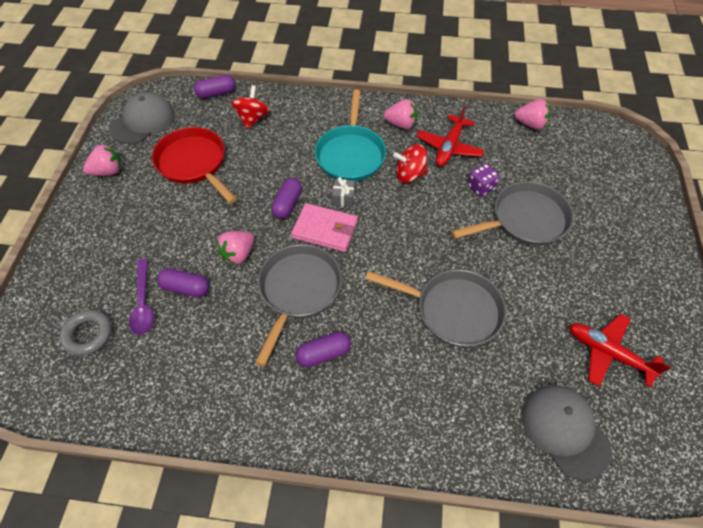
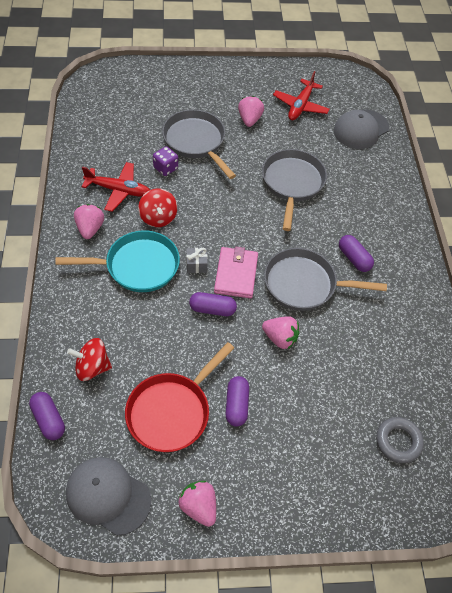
camera: 105 degrees left, 0 degrees up
purple spoon [129,259,154,335] -> none
purple capsule [157,268,209,297] -> purple capsule moved to [226,376,249,427]
pink strawberry [514,99,551,130] -> pink strawberry moved to [238,96,264,127]

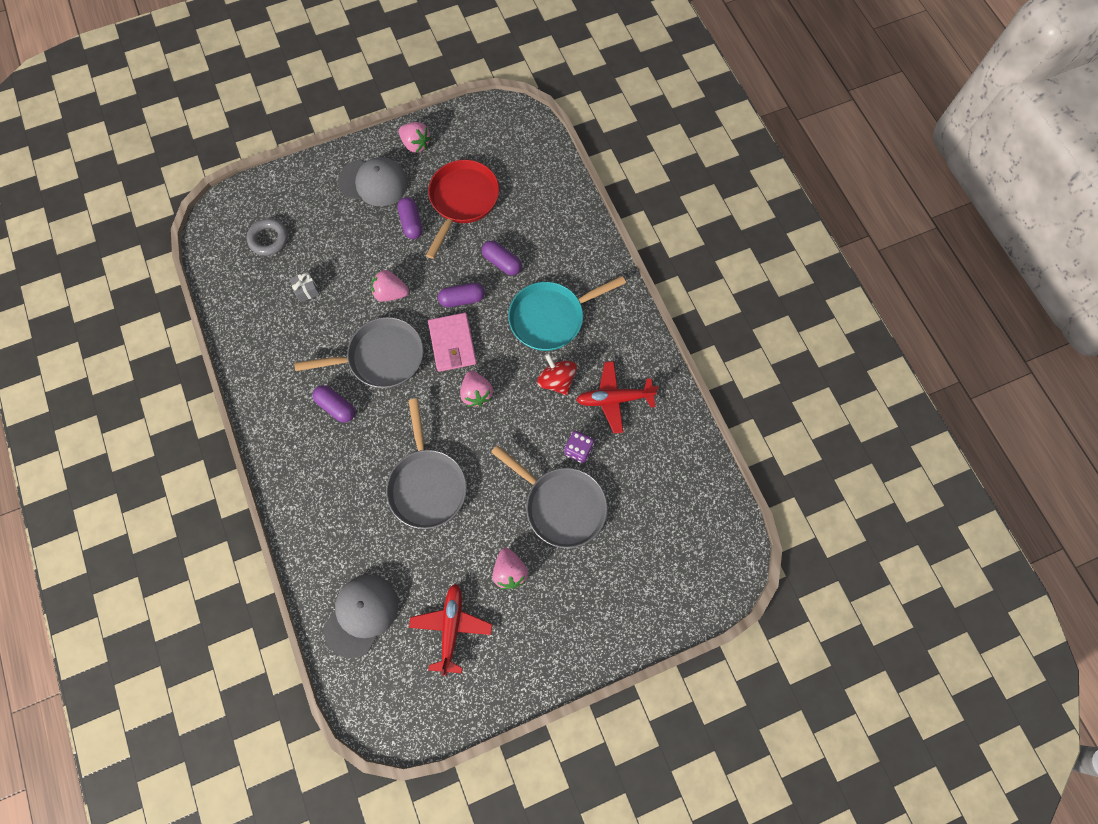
camera: 165 degrees right, 15 degrees up
purple capsule [29,392,65,440] -> purple capsule moved to [482,241,522,276]
grey cap [66,457,151,536] -> grey cap moved to [338,157,408,206]
red spinning top [67,338,112,381] -> none
pink strawberry [74,204,104,239] -> pink strawberry moved to [460,371,493,407]
grey gift [186,248,208,273] -> grey gift moved to [290,271,320,302]

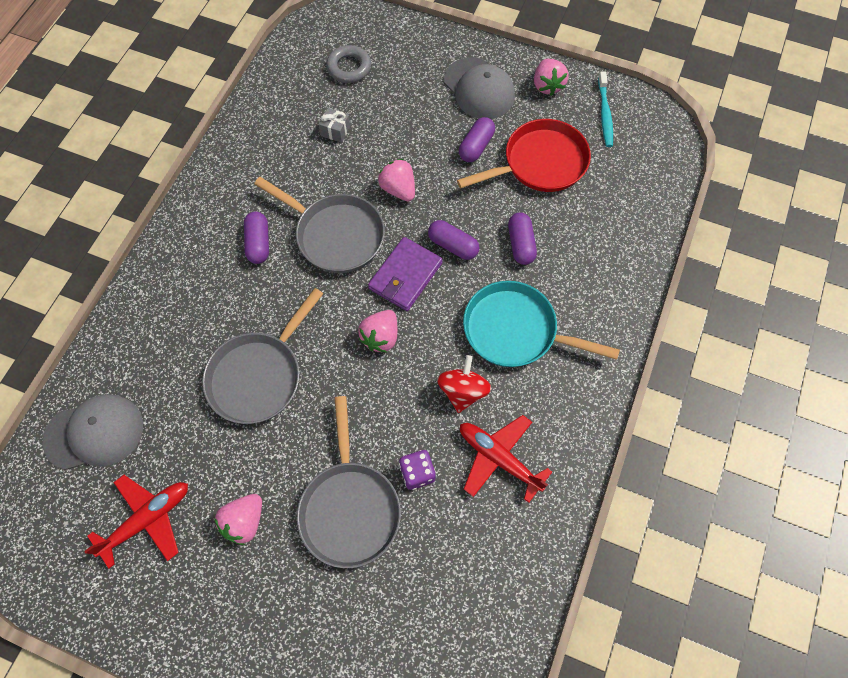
camera: 45 degrees right, 5 degrees down
pink wallet [428,313,477,372] -> purple wallet [368,237,443,311]
none -> turquoise toothbrush [598,71,613,147]

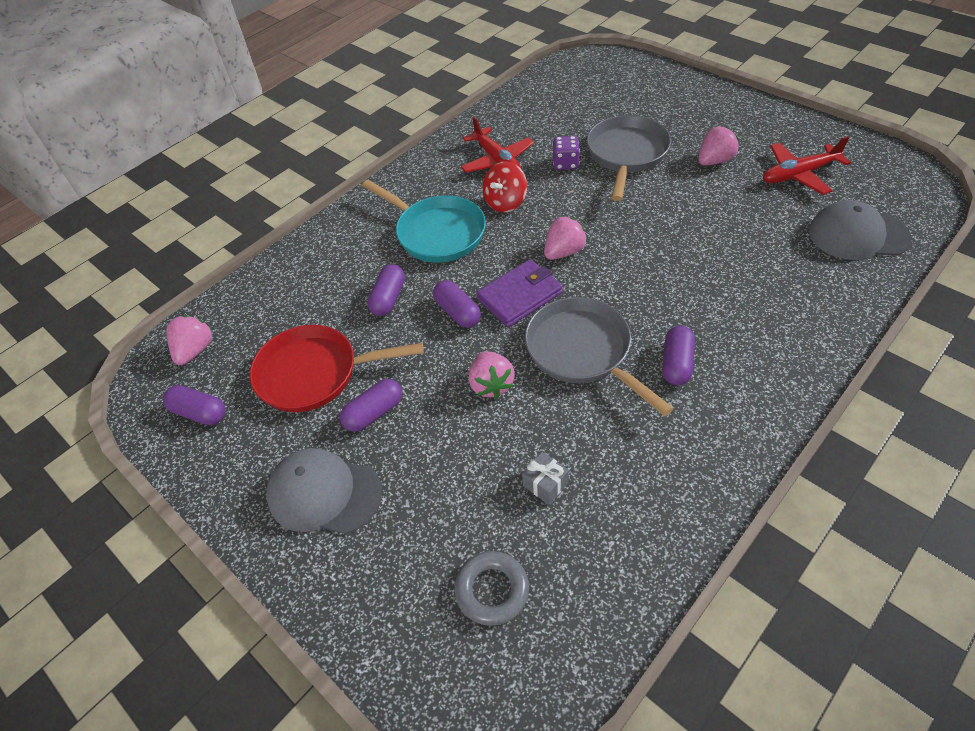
camera: 155 degrees left, 15 degrees down
grey pan [202,288,323,424] -> none
grey cap [444,57,515,119] -> grey cap turned 60 degrees counterclockwise [266,448,382,534]
pink strawberry [534,59,569,96] -> pink strawberry moved to [166,315,213,365]
turquoise toothbrush [598,71,613,147] -> purple capsule [163,385,226,425]

